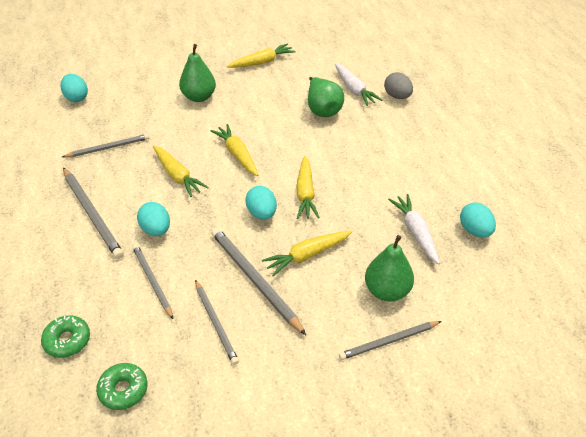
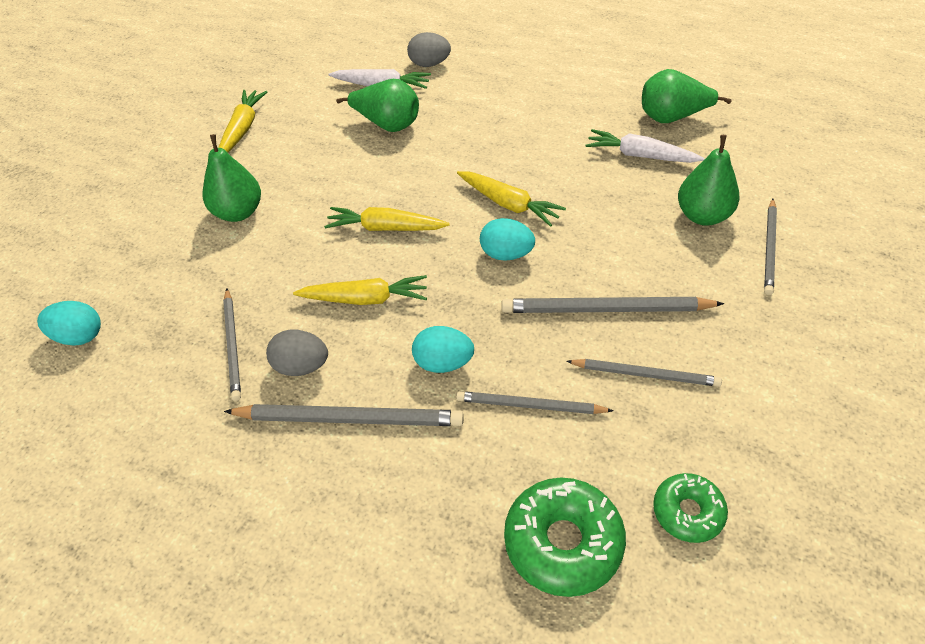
camera: 50 degrees left, 5 degrees up
green donut [41,315,90,358] -> green donut [504,478,626,597], size x1.63
grey pencil [62,134,149,157] -> grey pencil turned 150 degrees clockwise [223,289,241,401]
yellow carrot [262,230,352,277] -> none
turquoise egg [460,202,496,237] -> green pear [642,69,732,123]
none -> grey egg [266,329,328,376]

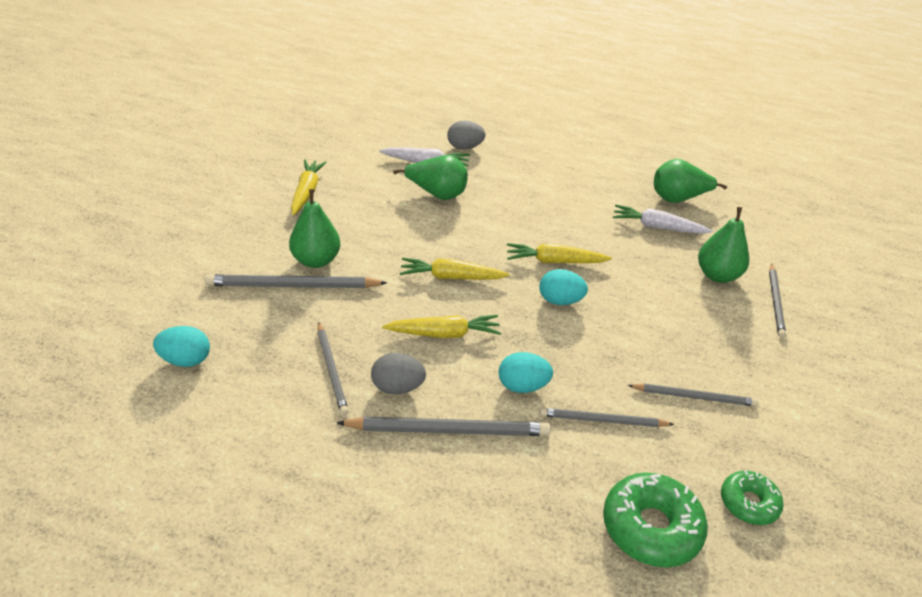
camera: 10 degrees left, 10 degrees down
yellow carrot [457,171,566,227] -> yellow carrot turned 150 degrees clockwise [507,243,612,263]
grey pencil [501,297,724,313] -> grey pencil moved to [205,274,387,288]

